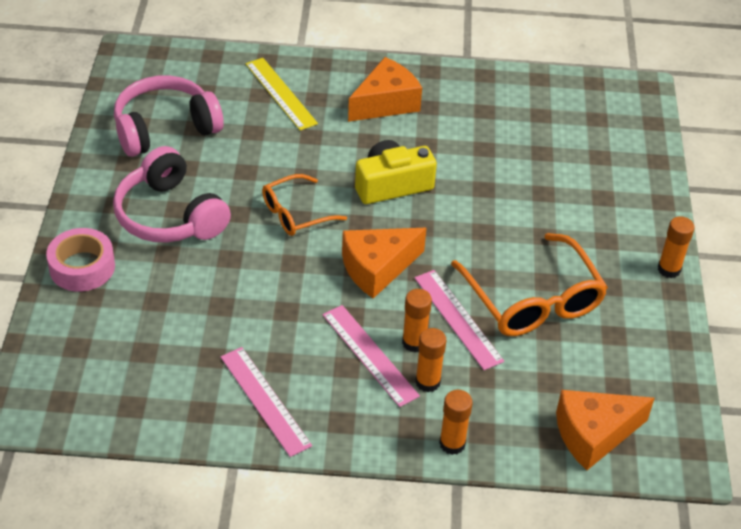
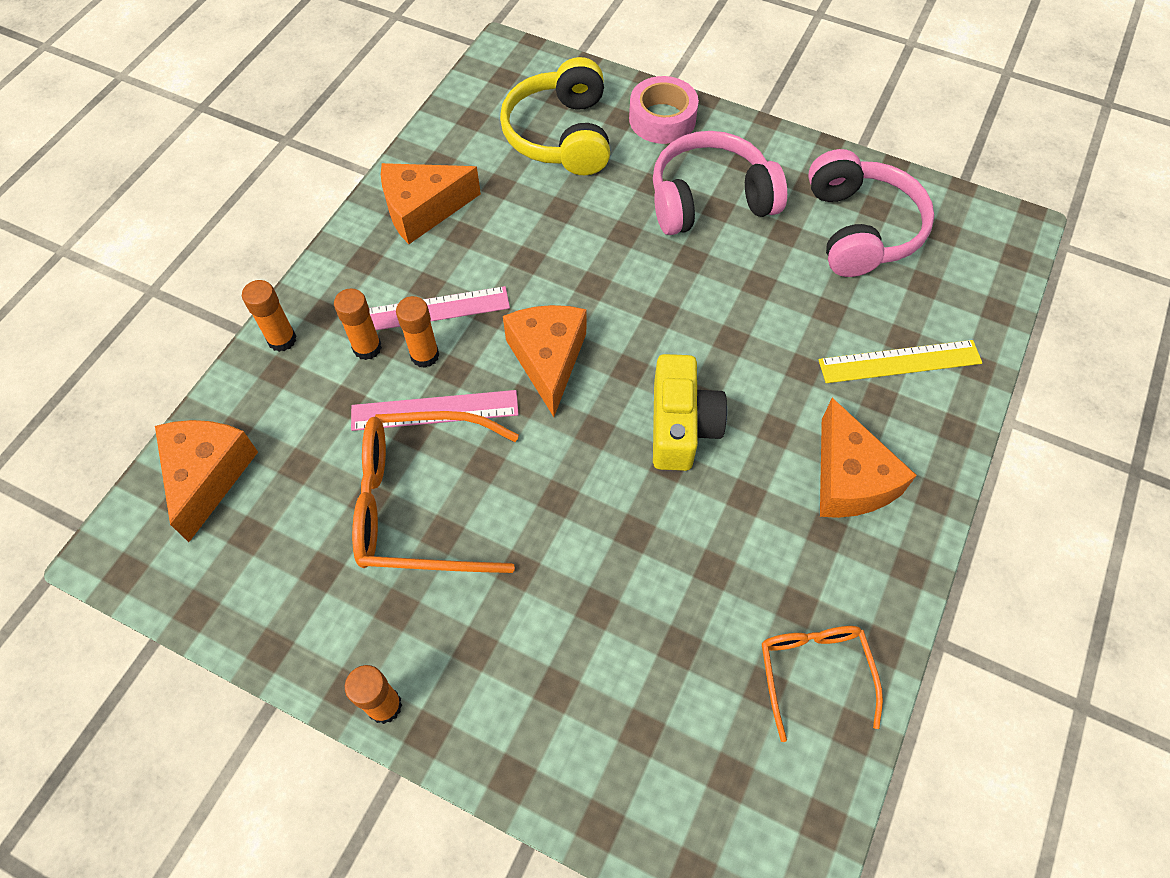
camera: 115 degrees right, 15 degrees up
pink ruler [221,347,312,457] -> orange cheese [381,163,481,244]
orange glasses [262,174,347,236] -> orange glasses moved to [762,626,883,742]
none -> yellow headphones [500,57,610,175]

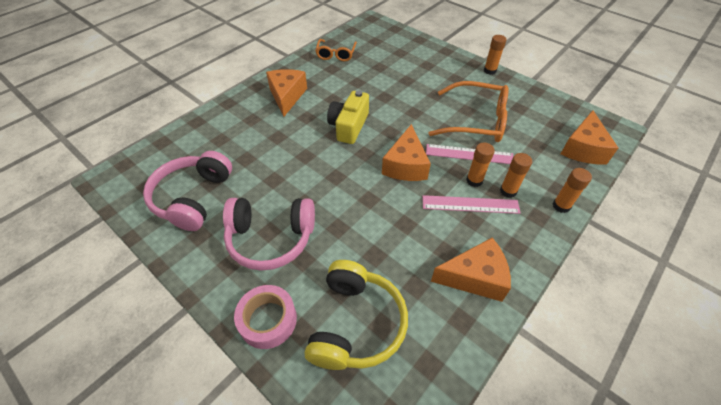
camera: 165 degrees left, 10 degrees down
yellow ruler [818,340,982,383] -> none

